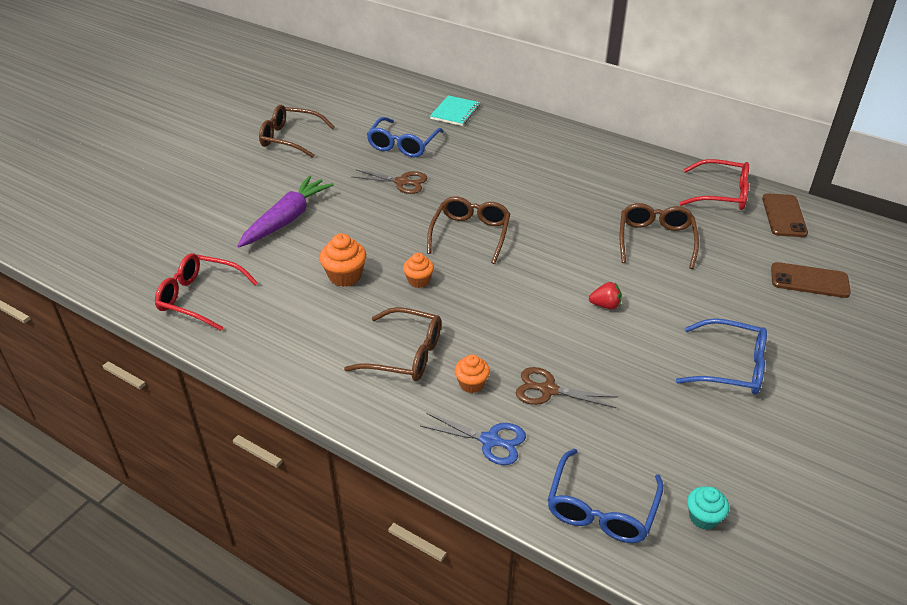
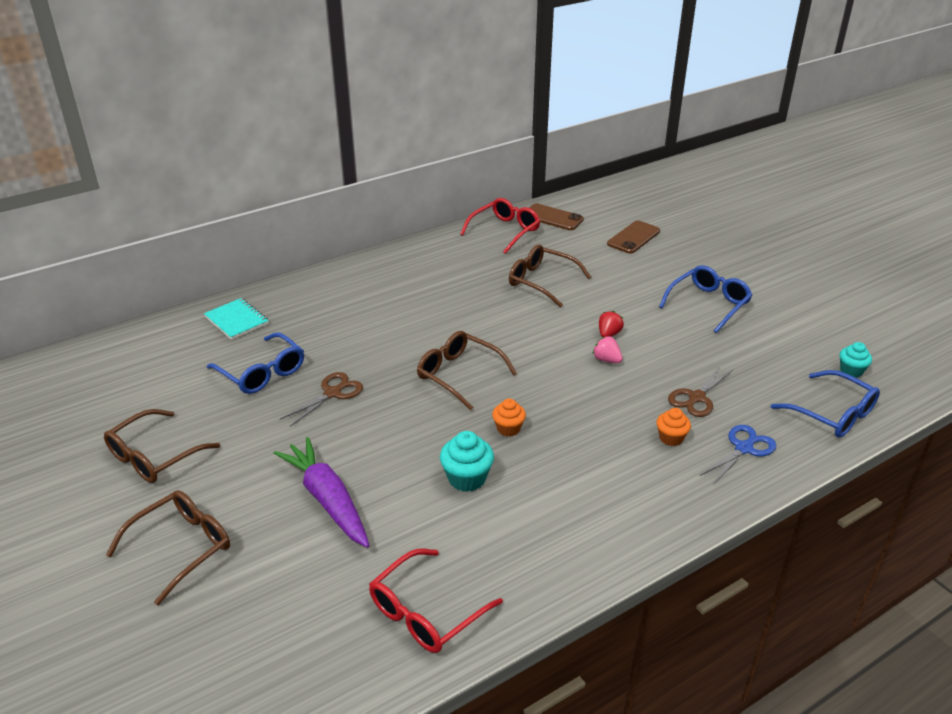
camera: 65 degrees left, 5 degrees down
orange cupcake [320,233,366,287] -> turquoise cupcake [440,431,494,492]
brown glasses [344,307,441,381] -> brown glasses moved to [106,490,230,605]
none -> pink strawberry [593,336,623,363]

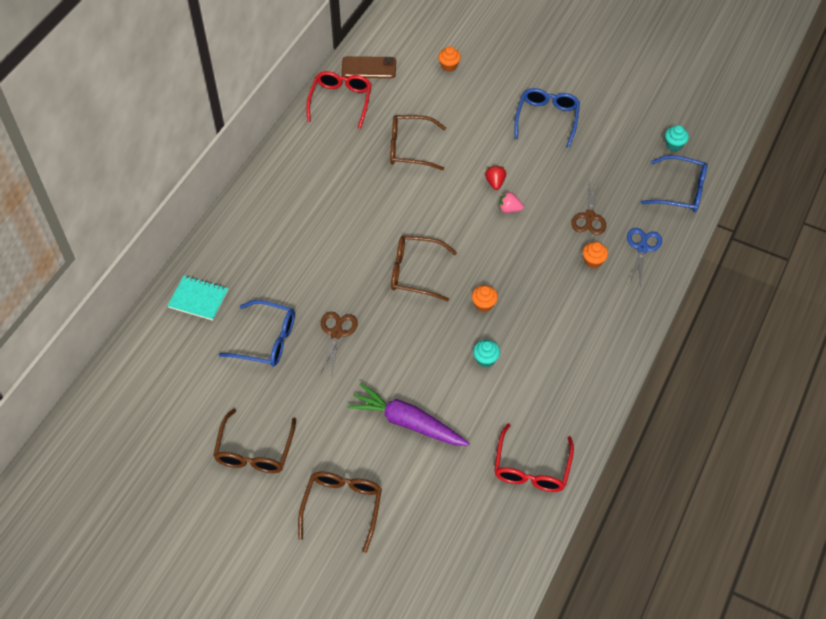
camera: 30 degrees left, 20 degrees up
turquoise cupcake [440,431,494,492] -> turquoise cupcake [473,340,500,368], size x0.66
brown phone [607,221,660,254] -> orange cupcake [438,46,461,72]

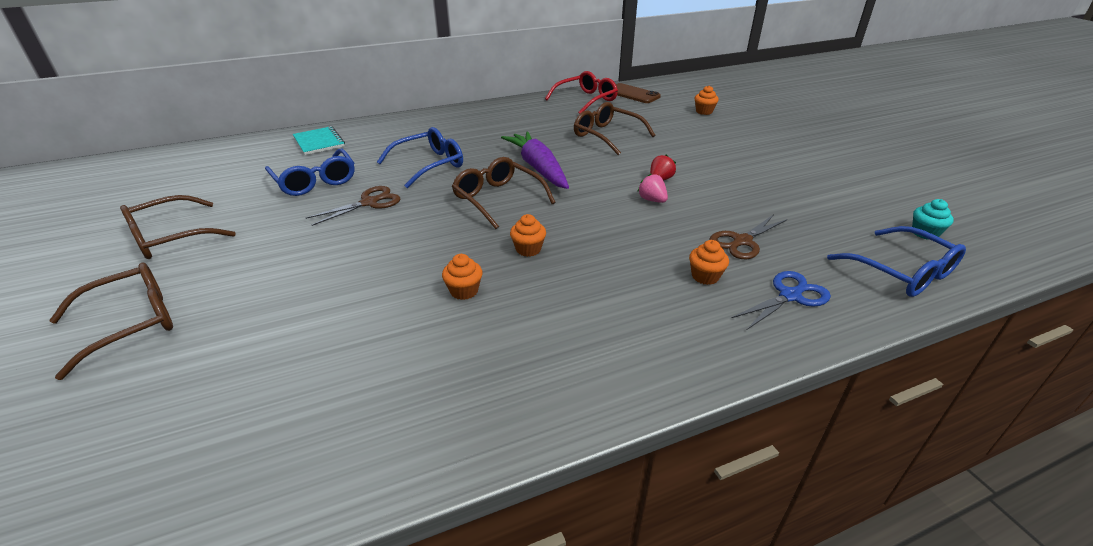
camera: 40 degrees right, 20 degrees down
purple carrot [347,383,470,446] -> purple carrot moved to [501,131,569,189]
turquoise cupcake [473,340,500,368] -> orange cupcake [442,254,483,300]
red glasses [494,423,574,492] -> none
blue glasses [514,88,580,148] -> blue glasses moved to [377,127,463,188]

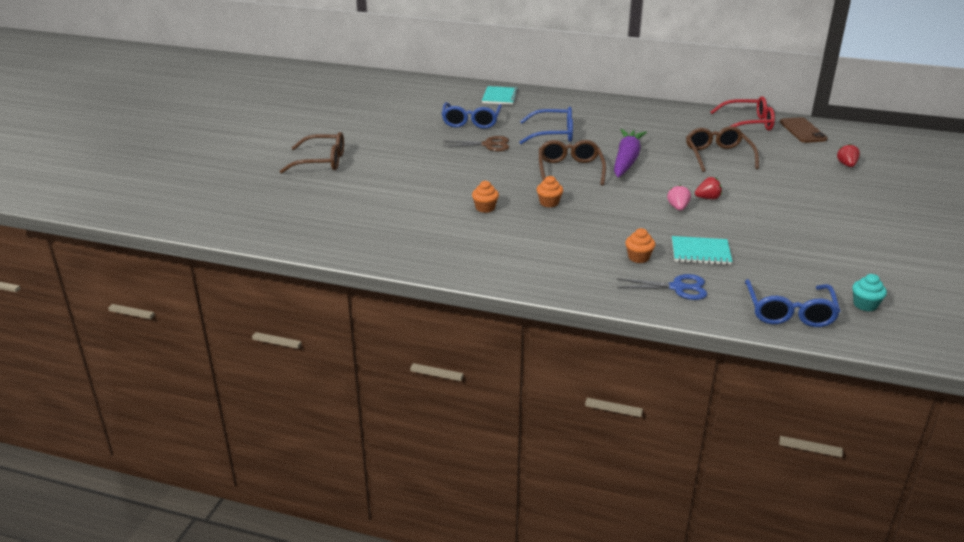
camera: 40 degrees right, 5 degrees down
brown glasses [120,195,236,259] -> none
orange cupcake [695,85,719,115] -> red strawberry [837,144,860,167]
brown scissors [709,215,788,259] -> turquoise notebook [672,236,732,265]

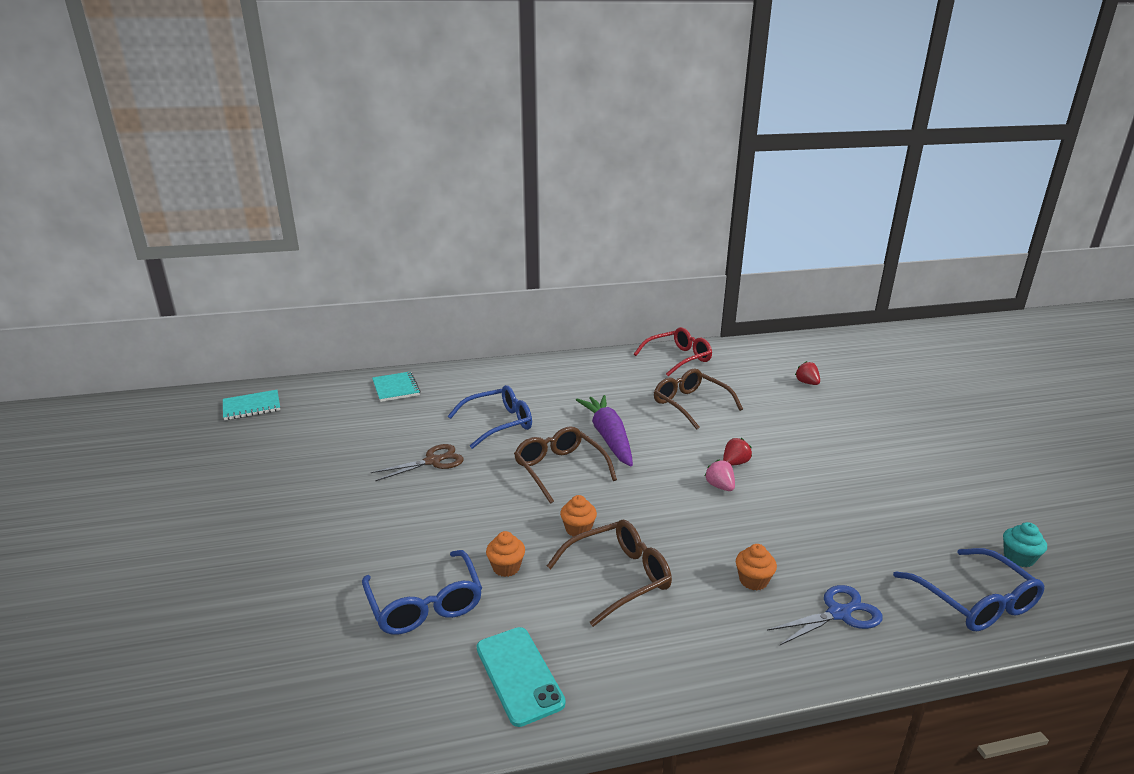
camera: 30 degrees left, 5 degrees down
brown glasses [280,132,344,173] -> brown glasses moved to [547,520,672,627]
blue glasses [442,102,502,129] -> blue glasses moved to [362,550,482,635]
turquoise notebook [672,236,732,265] -> turquoise notebook moved to [223,390,280,420]
brown phone [780,117,828,143] -> none
none -> turquoise phone [477,627,565,727]

